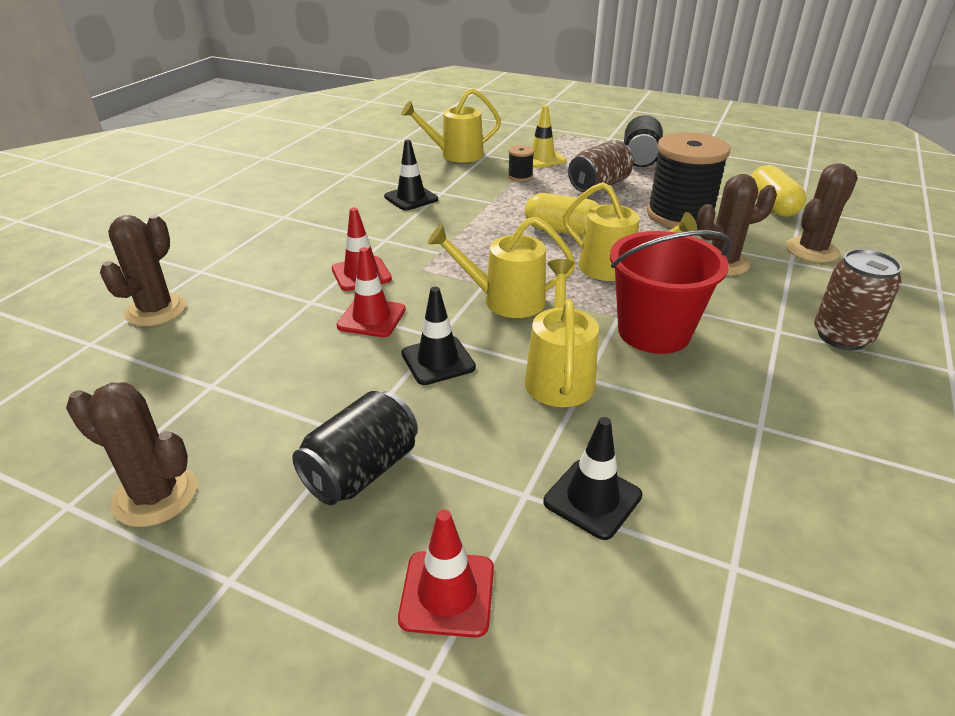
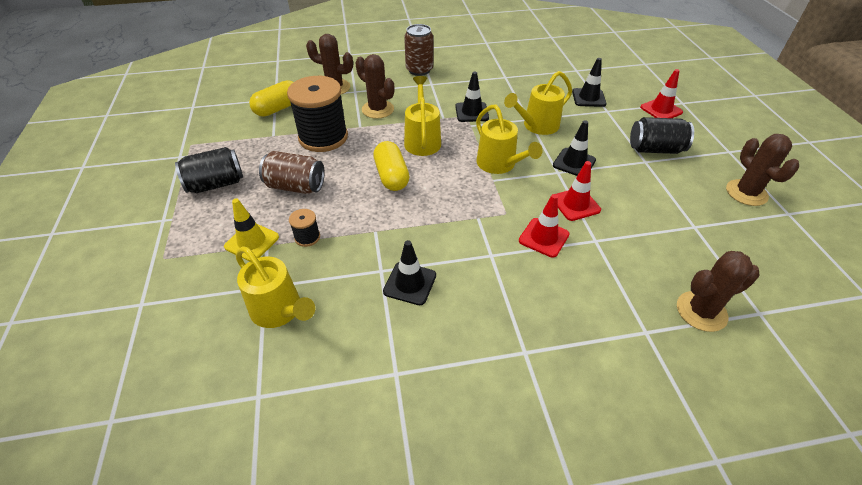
camera: 125 degrees left, 10 degrees up
red bucket [610,230,731,354] -> black traffic cone [455,72,489,122]

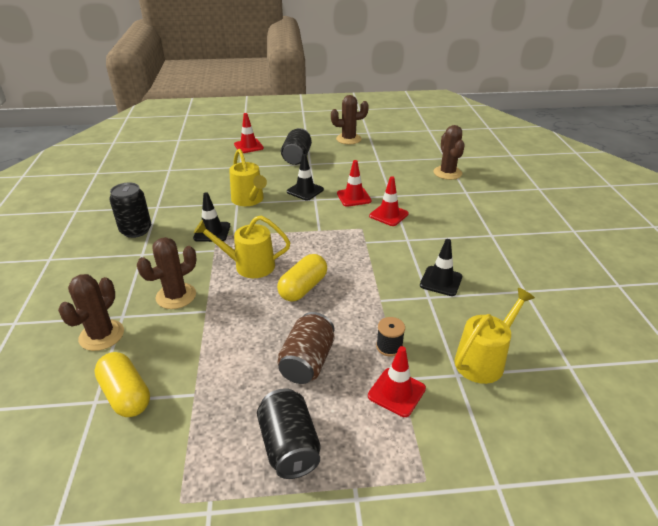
camera: 85 degrees left, 10 degrees down
yellow traffic cone [224,198,279,261] -> red traffic cone [368,346,426,417]
black spool [287,76,348,152] -> none
yellow capsule [373,141,409,191] -> yellow capsule turned 45 degrees counterclockwise [277,254,327,301]
brown can [404,24,433,76] -> none
yellow watering can [476,104,542,174] -> none
black traffic cone [572,58,606,107] -> none
none -> black can [109,183,151,238]

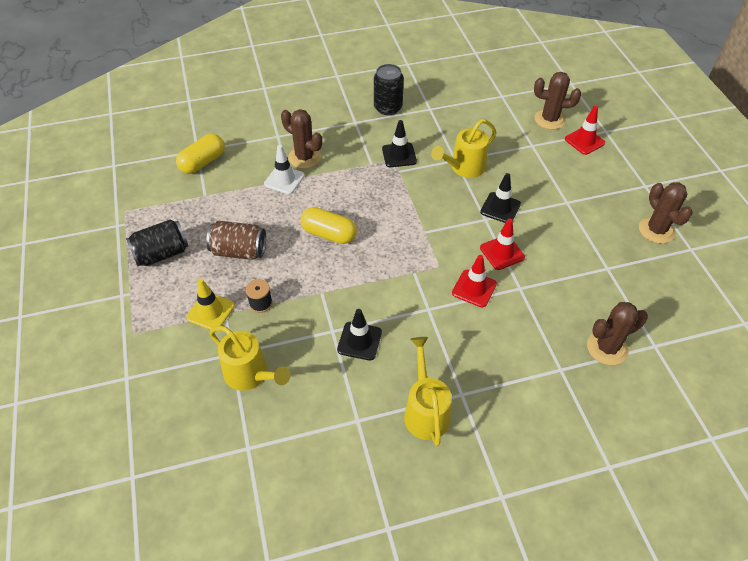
camera: 80 degrees right, 15 degrees up
brown cactus [58,274,124,351] -> brown cactus moved to [534,72,581,130]
yellow watering can [194,216,290,278] -> yellow watering can moved to [404,337,452,446]
black can [281,128,312,165] -> none
red traffic cone [368,346,426,417] -> yellow traffic cone [186,278,235,330]
none -> white traffic cone [264,145,305,194]

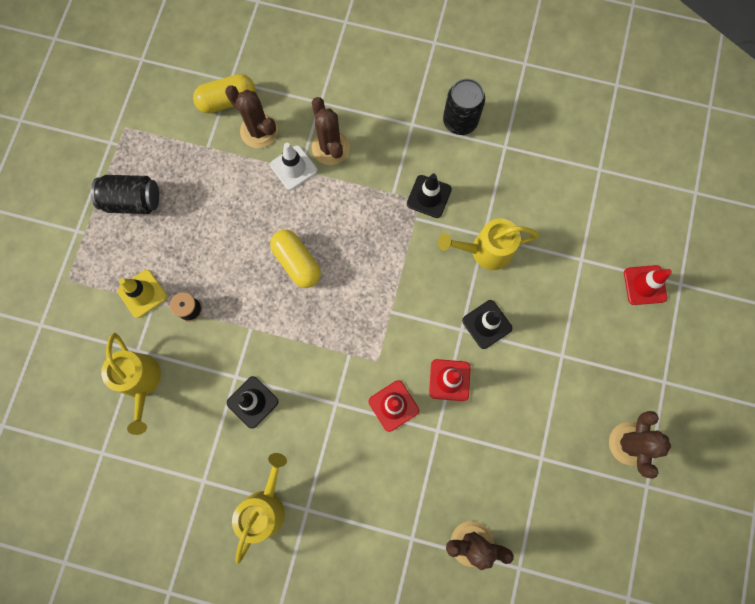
camera: 30 degrees right, 25 degrees up
brown can [206,221,266,260] -> none
brown cactus [534,72,581,130] -> brown cactus moved to [225,85,278,148]

